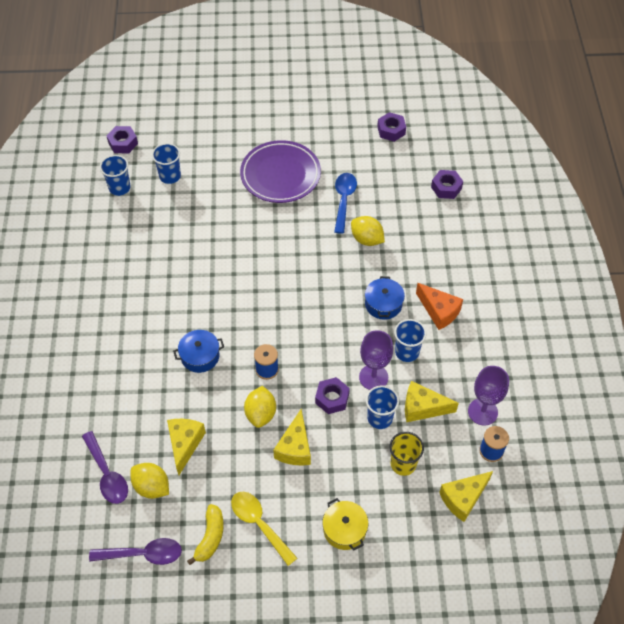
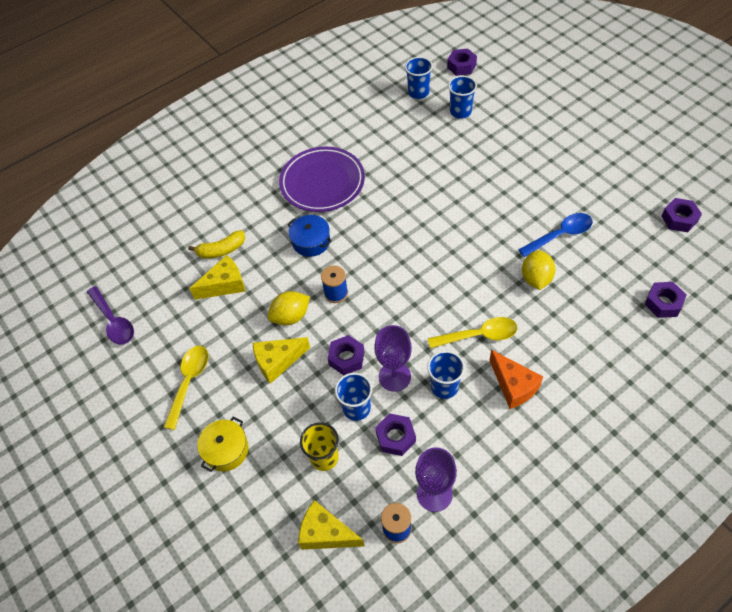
camera: 60 degrees right, 0 degrees up
purple spoon [82,431,128,504] -> none
yellow lemon [130,463,169,499] -> none
yellow banana [187,504,224,565] -> yellow banana moved to [188,230,245,259]
purple plate [240,140,321,203] -> purple plate moved to [279,147,365,212]
blue pot [365,276,405,320] -> yellow spoon [428,317,518,348]
yellow cheese [405,381,459,422] -> purple nut [375,413,416,456]
orange cheese [416,283,463,330] -> orange cheese turned 45 degrees counterclockwise [490,350,543,409]

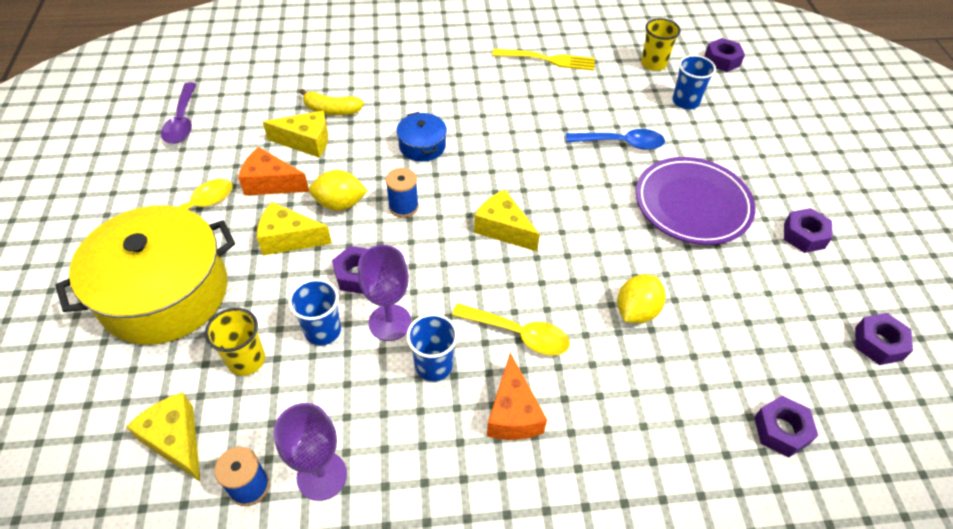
camera: 25 degrees right, 5 degrees down
yellow pot [197,417,249,472] -> yellow pot [55,205,235,345], size x2.23
purple plate [279,147,365,212] -> purple plate moved to [636,157,755,245]
purple nut [375,413,416,456] -> purple nut moved to [784,208,833,253]
blue cup [405,57,433,99] -> yellow cup [641,18,681,71]
blue spoon [518,213,593,257] -> blue spoon moved to [566,129,665,150]
none -> orange cheese [238,147,309,196]
none -> yellow cheese [474,190,540,251]
none -> yellow fork [492,49,595,71]

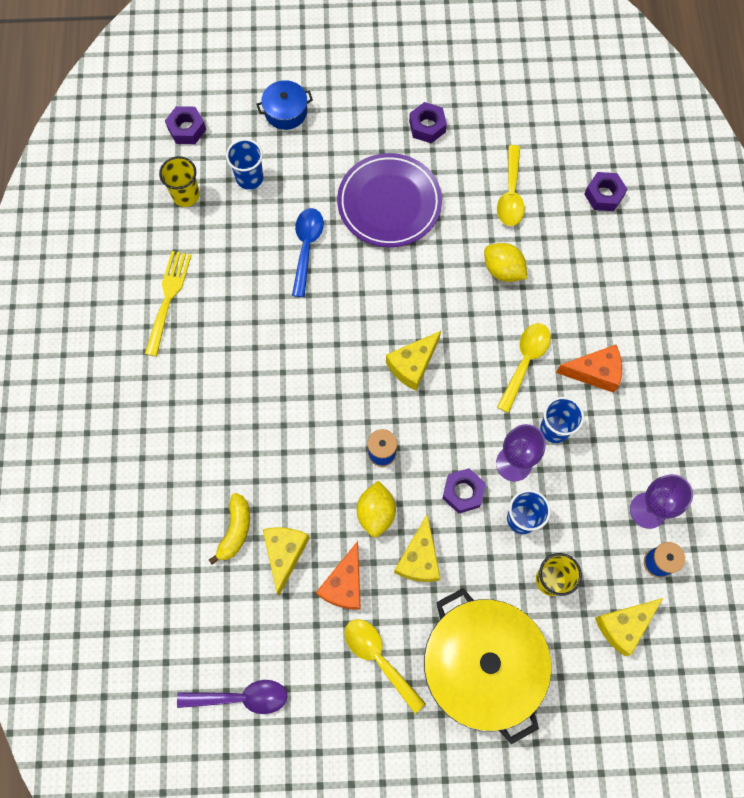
camera: 85 degrees left, 20 degrees up
blue pot [396,112,447,162] -> blue pot moved to [256,80,313,130]
purple nut [855,313,913,365] -> none
none -> yellow spoon [497,145,525,226]

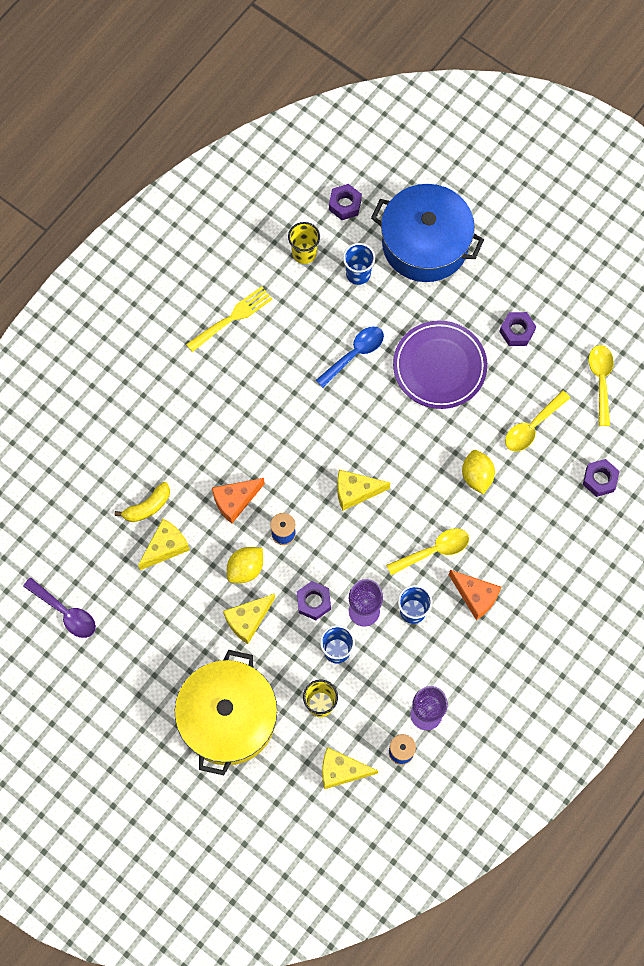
camera: 40 degrees right, 0 degrees up
blue pot [256,80,313,130] -> blue pot [371,184,484,282], size x2.23
orange cheese [316,541,361,610] -> orange cheese moved to [212,478,265,524]
yellow spoon [345,619,426,713] -> yellow spoon moved to [589,345,614,426]

